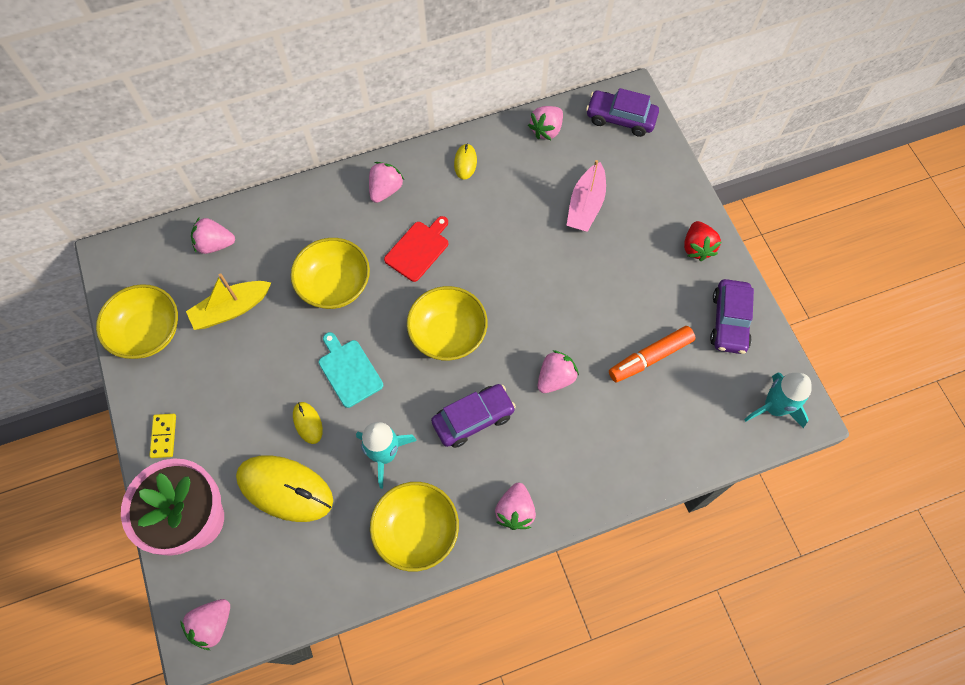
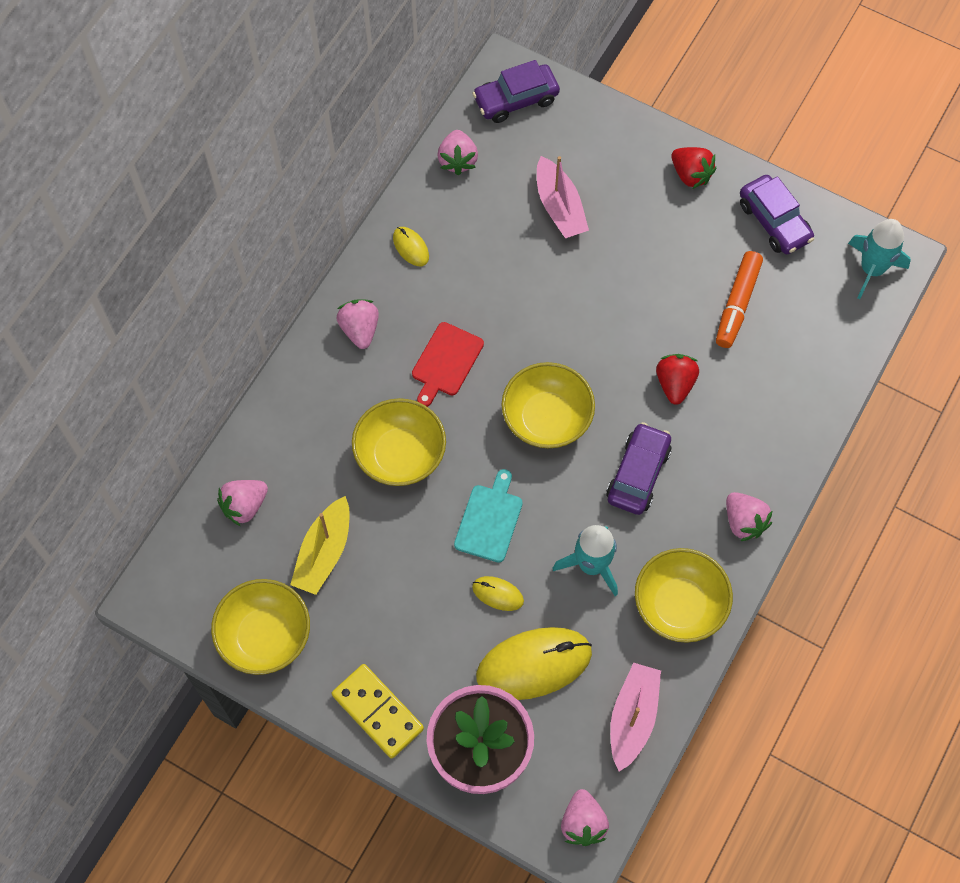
camera: 40 degrees left, 0 degrees up
yellow domino [149,414,176,458] -> yellow domino [332,664,424,759], size x1.71
turquoise cutting board [319,332,383,408] -> turquoise cutting board turned 90 degrees clockwise [454,469,523,562]
red cutting board [384,216,448,282] -> red cutting board turned 150 degrees counterclockwise [412,322,484,407]
pink strawberry [538,350,579,393] -> red strawberry [656,354,699,405]
none -> pink boat [610,663,661,772]

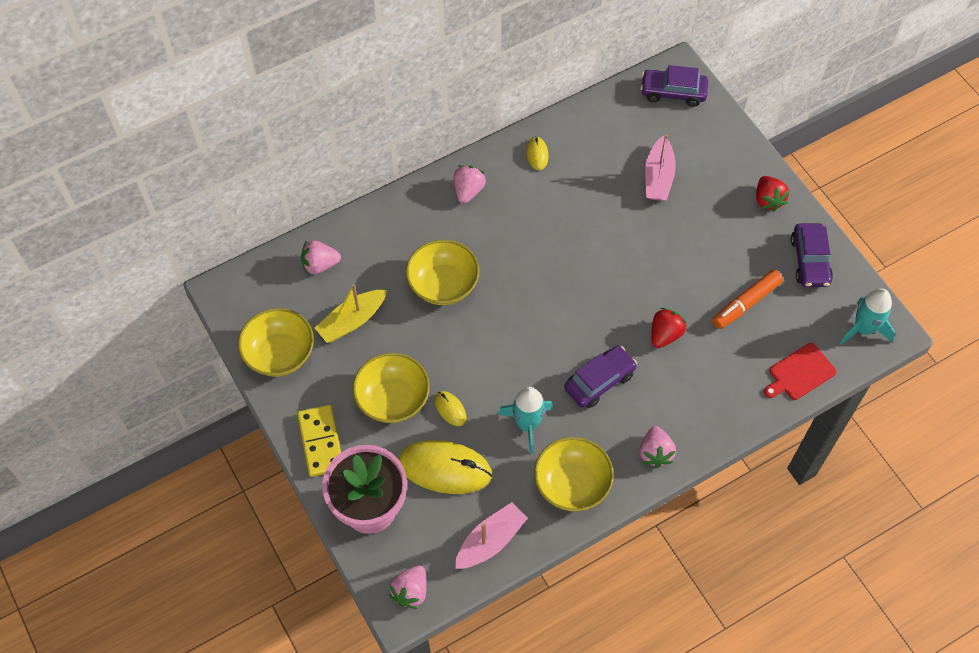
camera: 30 degrees right, 5 degrees down
red cutting board [412,322,484,407] -> red cutting board moved to [764,343,837,400]
pink strawberry [437,130,478,175] -> none
turquoise cutting board [454,469,523,562] -> none
yellow bowl [502,362,595,448] -> yellow bowl moved to [353,353,430,423]

